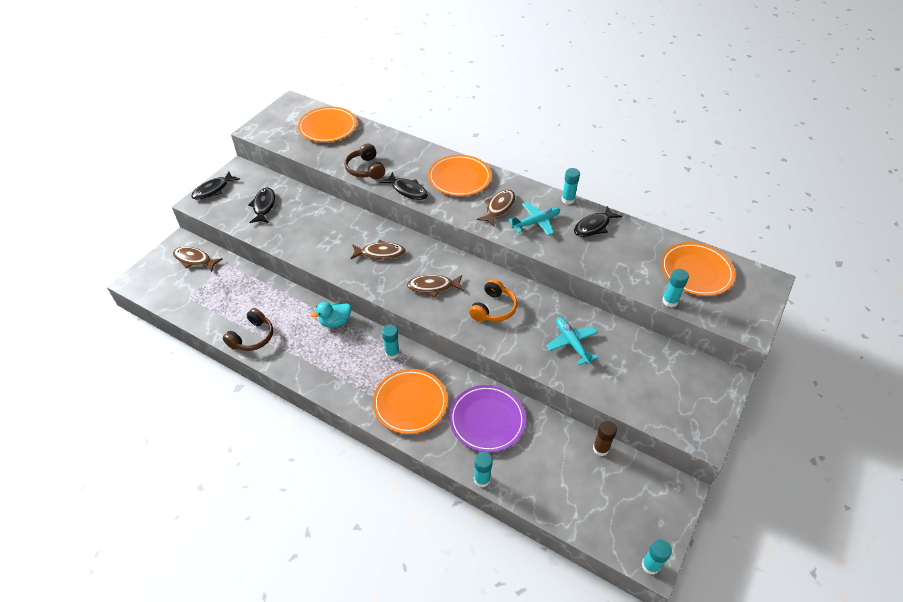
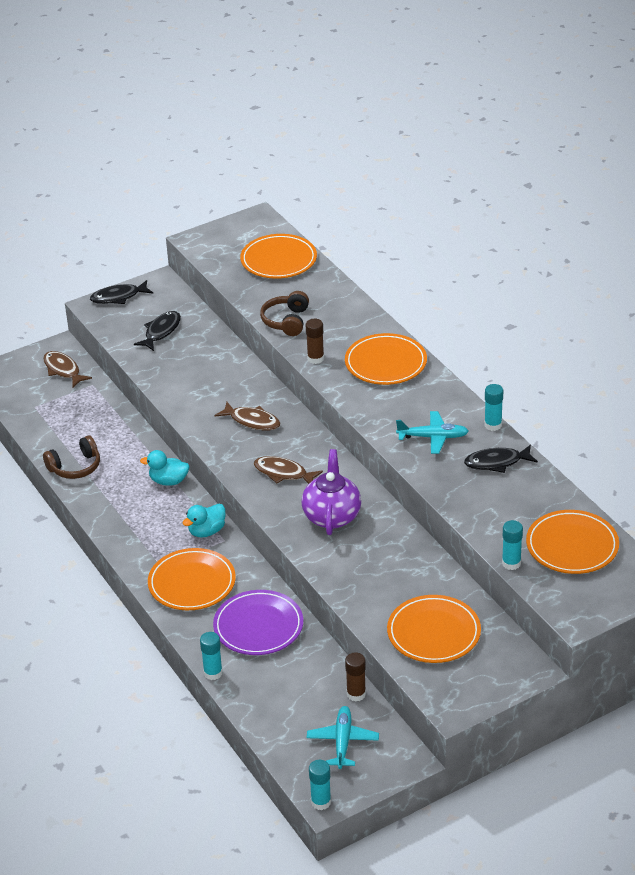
camera: 30 degrees right, 10 degrees down
black fish [380,172,428,200] -> brown glue stick [306,319,324,364]
turquoise glue stick [382,325,400,359] -> turquoise duck [183,503,226,538]
orange headphones [469,279,517,322] -> purple teapot [301,449,361,535]
brown fish [477,190,515,227] -> none
turquoise plane [546,317,599,365] -> turquoise plane moved to [307,706,379,769]
none -> orange plate [387,595,481,663]

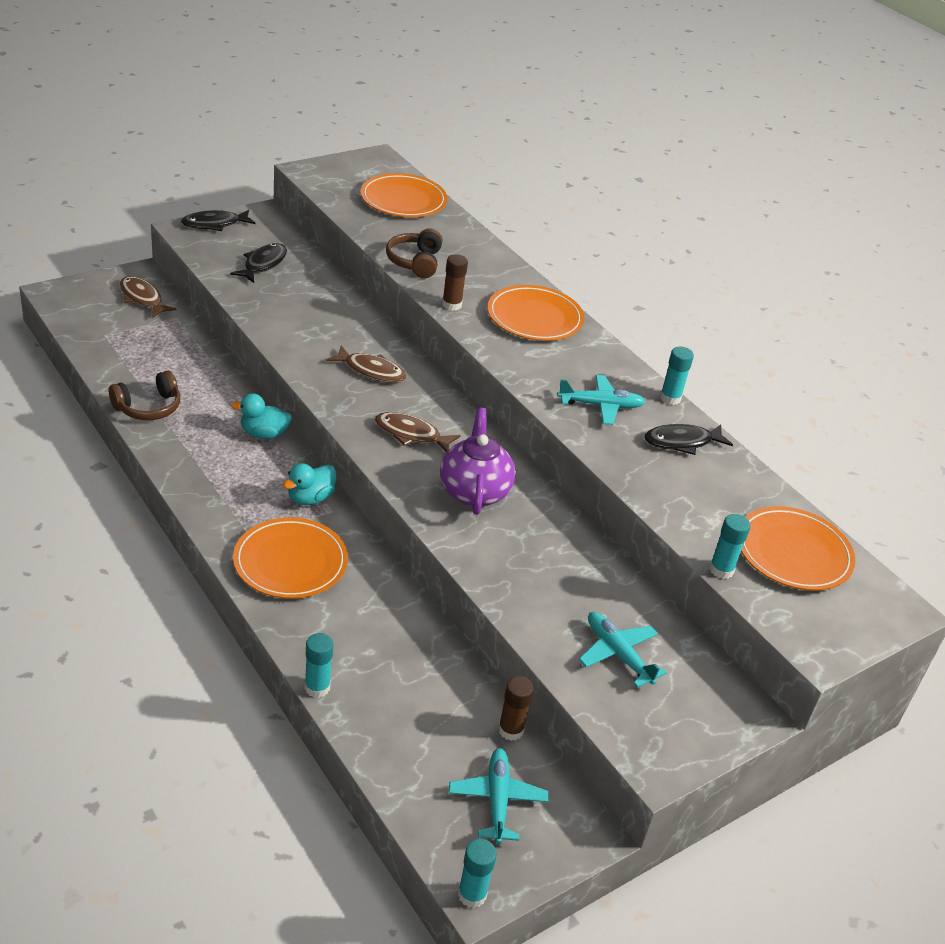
camera: 10 degrees left, 0 degrees up
purple plate [213,590,303,655] -> none
orange plate [387,595,481,663] -> turquoise plane [579,612,667,688]

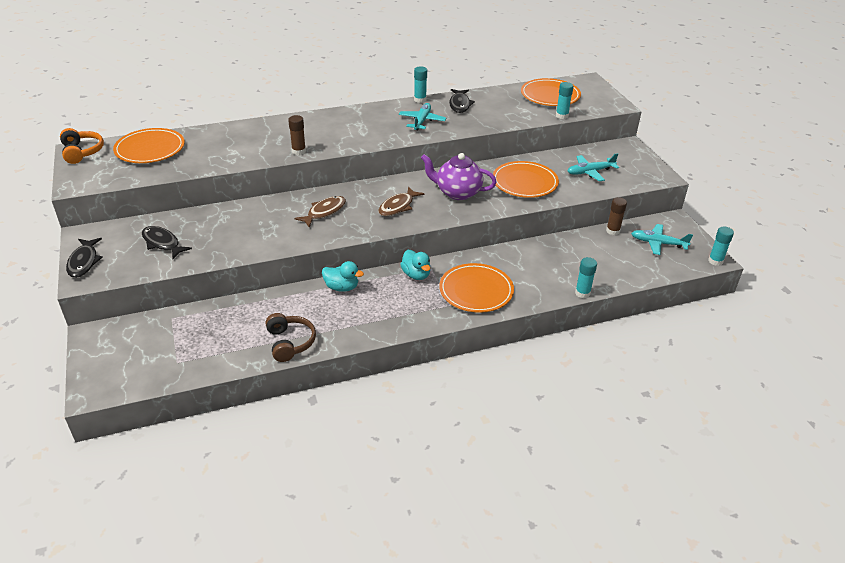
camera: 70 degrees left, 0 degrees up
brown fish [120,276,176,318] -> none
turquoise duck [231,393,292,439] -> turquoise duck turned 90 degrees counterclockwise [322,261,364,292]
brown headphones [386,228,442,278] -> none
orange plate [487,285,584,341] -> orange plate moved to [493,161,559,198]
none -> orange headphones [60,128,104,164]

